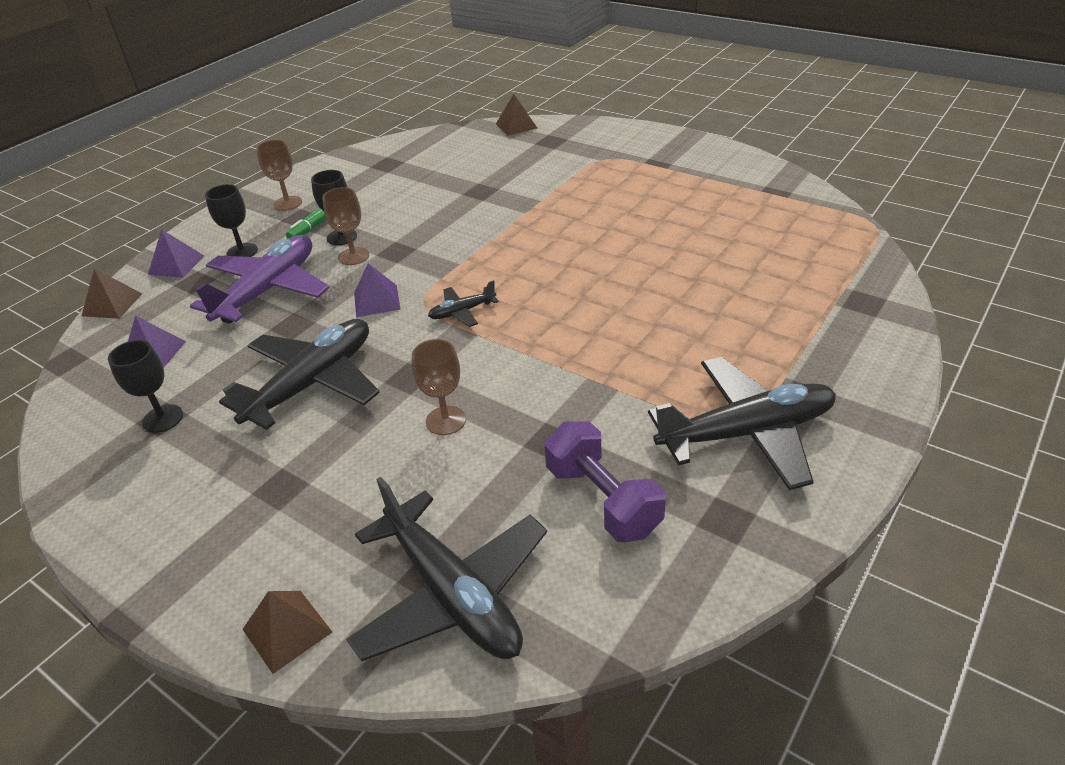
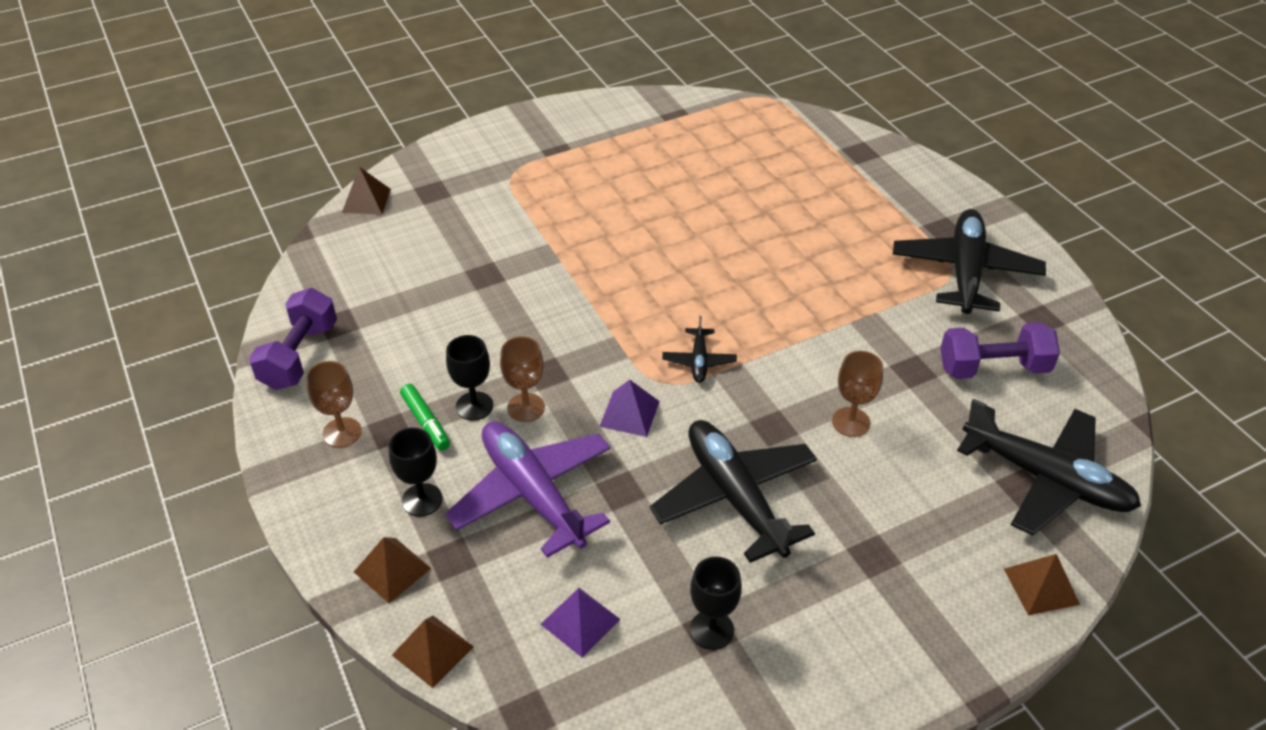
camera: 65 degrees left, 5 degrees up
purple pyramid [148,229,204,278] -> brown pyramid [354,537,431,603]
black plane [346,477,547,661] -> black plane turned 45 degrees clockwise [957,399,1141,536]
none -> purple dumbbell [249,288,337,390]

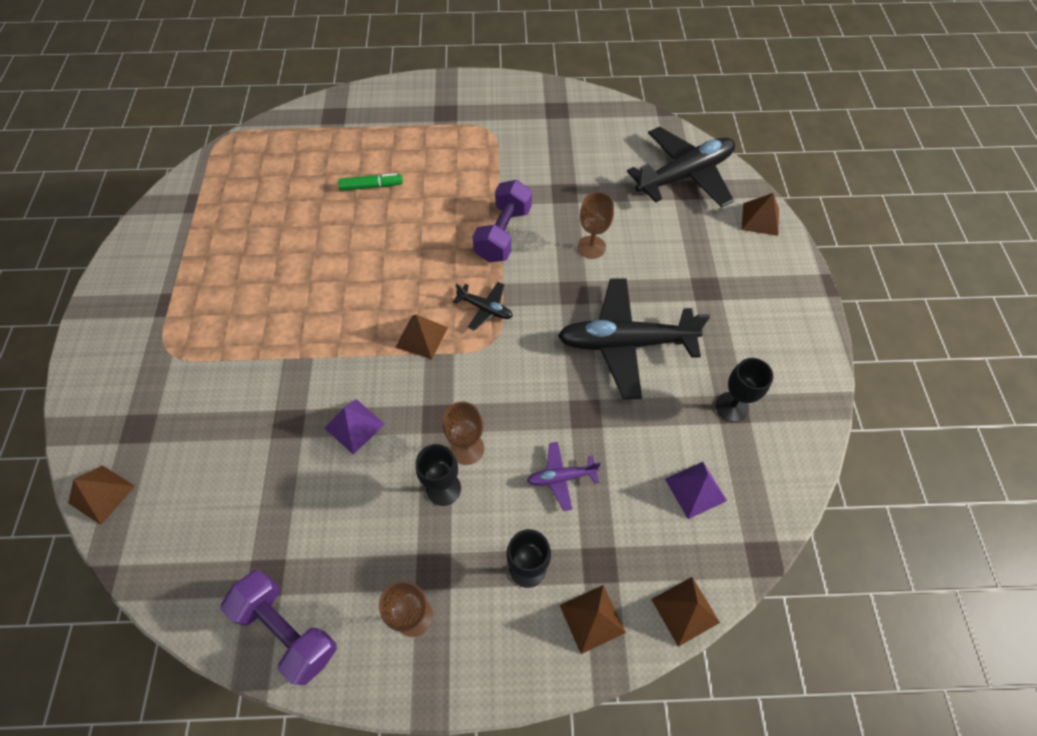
camera: 65 degrees left, 15 degrees up
green marker [400,384,450,451] -> green marker moved to [338,173,403,191]
purple plane [445,421,611,558] -> purple plane [527,442,601,511], size x0.46
purple pyramid [599,380,660,437] -> purple pyramid moved to [324,399,385,455]
black plane [893,209,1046,314] -> none
purple dumbbell [940,322,1060,379] -> purple dumbbell moved to [473,180,532,262]
none -> brown pyramid [395,315,448,359]

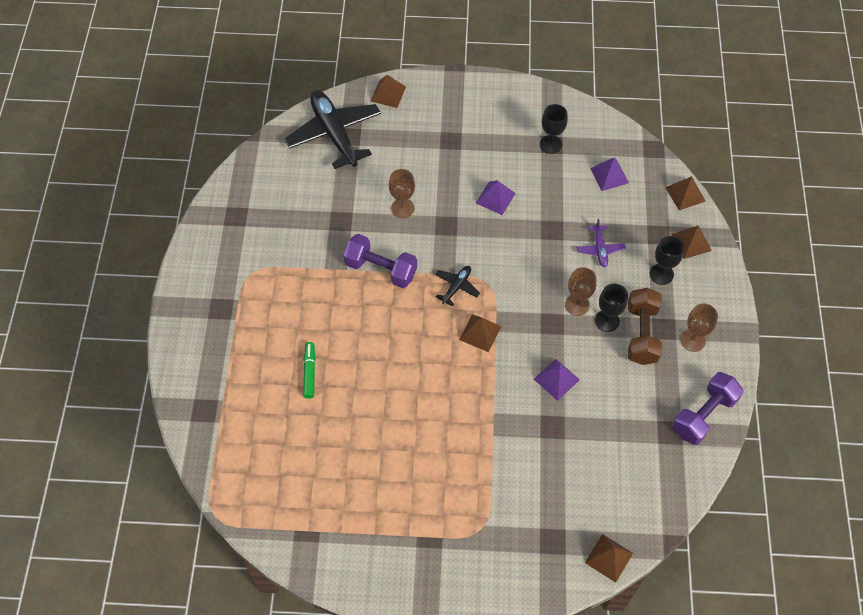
camera: 85 degrees left, 0 degrees up
black plane [558,278,710,399] -> purple pyramid [476,180,516,215]
none -> brown dumbbell [628,288,662,365]

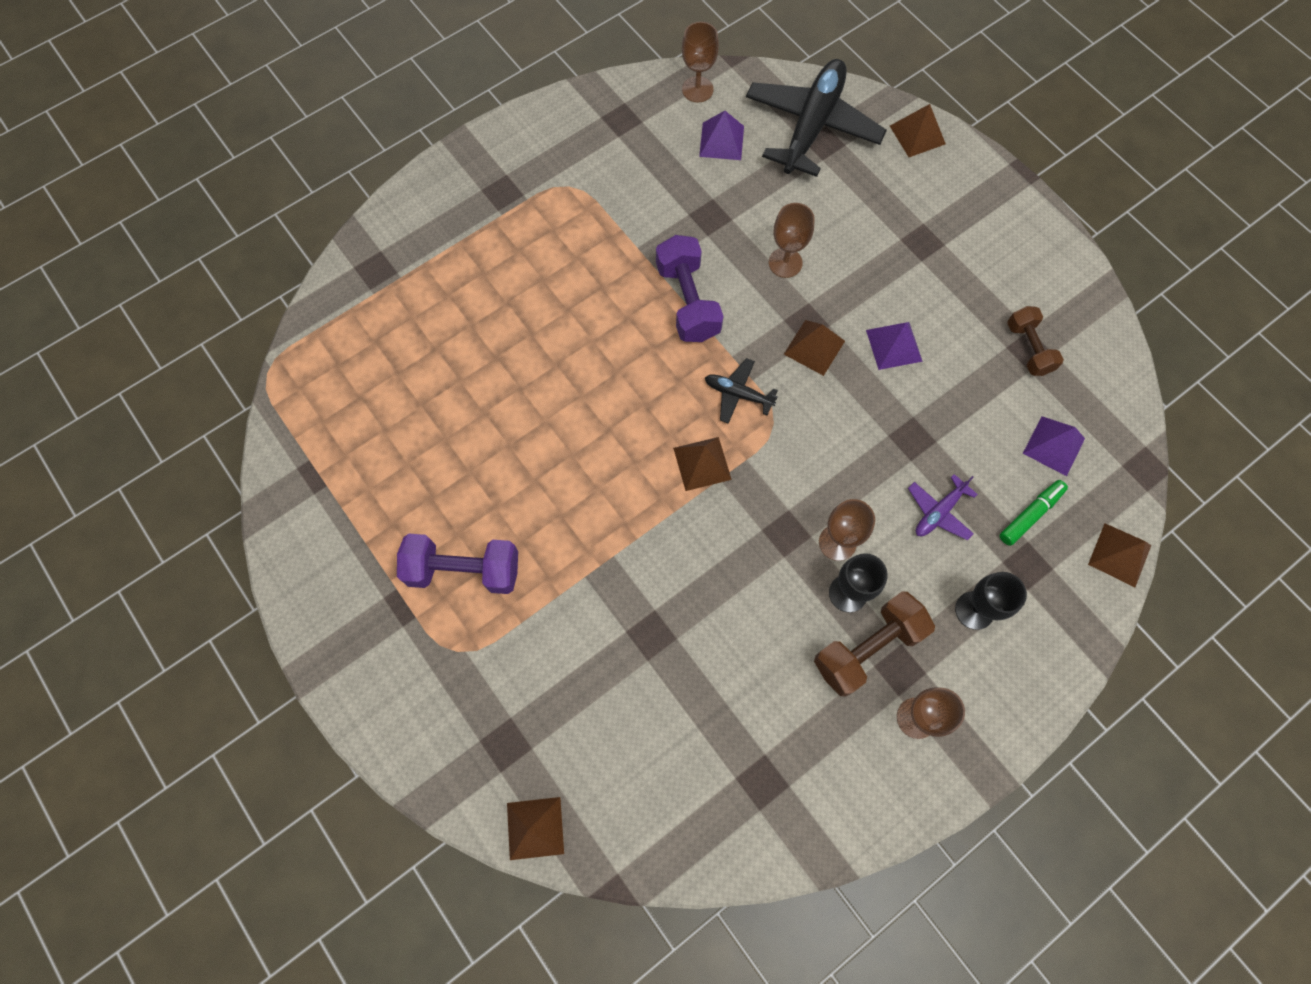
camera: 50 degrees right, 10 degrees up
green marker [303,342,316,399] -> green marker moved to [999,480,1068,546]
black plane [435,266,480,307] -> black plane turned 150 degrees counterclockwise [705,358,778,424]
purple pyramid [534,359,580,401] -> purple pyramid moved to [699,111,744,160]
black goblet [540,104,568,154] -> brown dumbbell [1007,306,1064,376]
brown pyramid [671,226,712,259] -> brown pyramid moved to [784,320,845,376]
purple dumbbell [672,372,744,445] -> purple dumbbell moved to [397,534,518,594]
none -> brown goblet [682,22,719,103]

